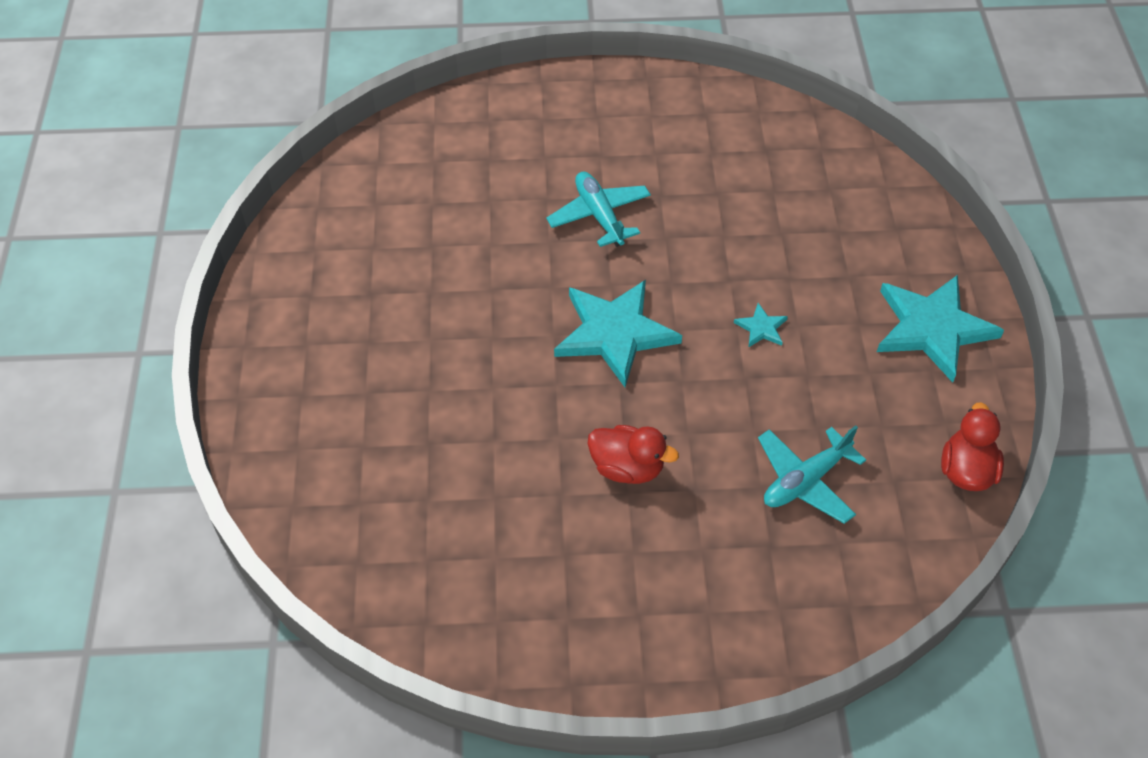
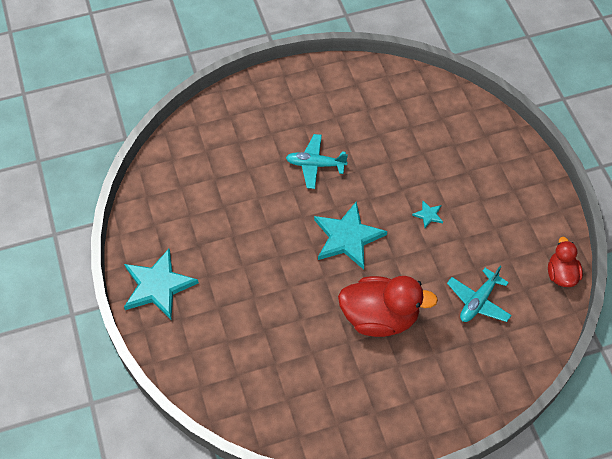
camera: 15 degrees left, 5 degrees up
turquoise plane [546,171,651,247] -> turquoise plane turned 45 degrees counterclockwise [286,134,348,189]
red duck [588,425,679,484] -> red duck [338,276,438,337], size x1.79
turquoise star [877,275,1004,383] -> turquoise star moved to [124,249,199,319]

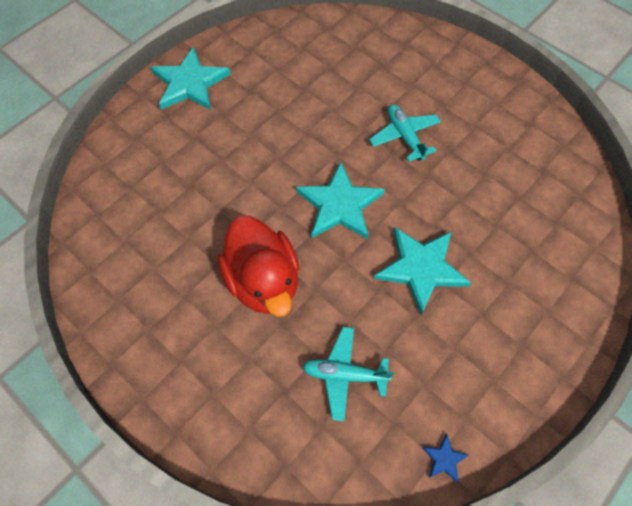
camera: 60 degrees right, 5 degrees up
turquoise star [412,201,443,228] -> turquoise star [374,227,471,314], size x2.34
red duck [548,237,583,287] -> blue star [422,434,469,483]

